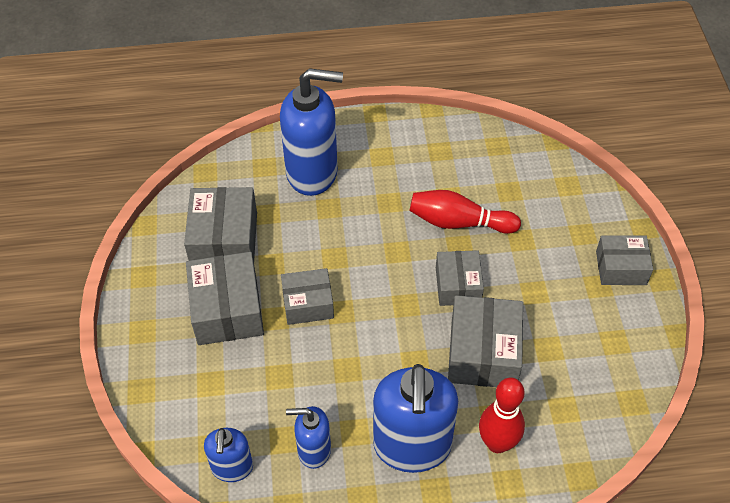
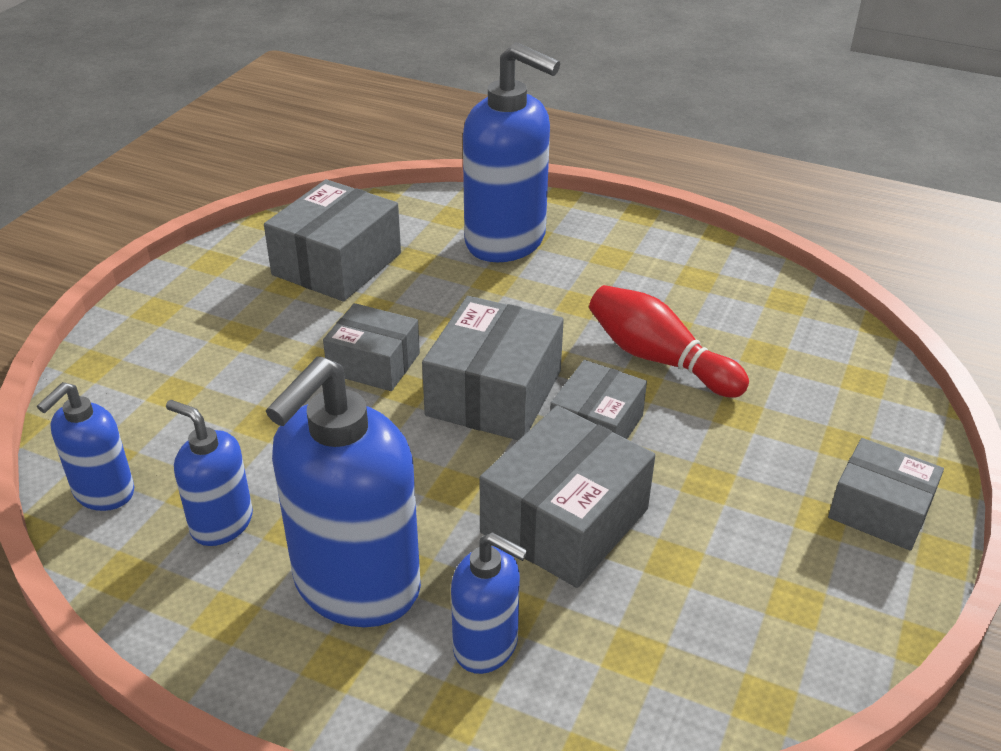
camera: 30 degrees right, 15 degrees down
grey box [186,252,264,345] -> grey box moved to [422,296,564,440]
red bowling pin [479,378,525,453] -> blue soap dispenser [451,532,528,674]

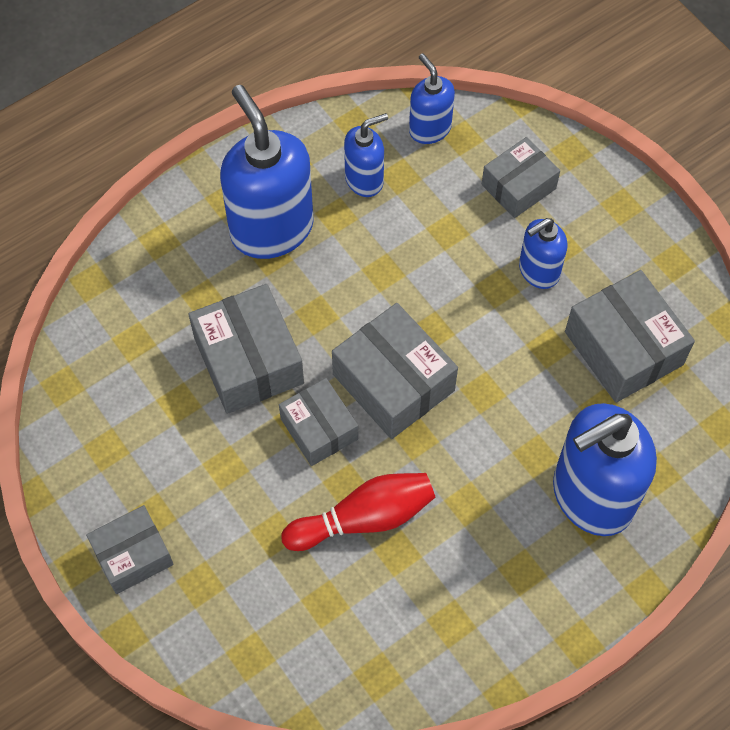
camera: 120 degrees right, 25 degrees up
grey box [323,303,420,391] -> grey box moved to [482,137,560,218]
blue soap dispenser [451,532,528,674] -> blue soap dispenser moved to [519,218,567,289]

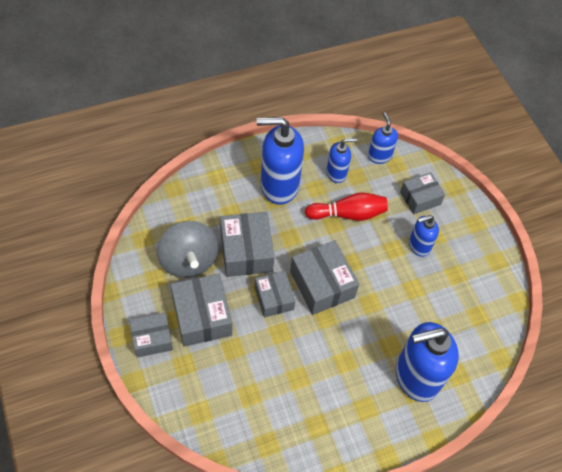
camera: 10 degrees right, 5 degrees down
blue soap dispenser [220,85,314,259] -> blue soap dispenser turned 75 degrees counterclockwise [257,117,304,205]
red bowling pin [281,473,436,551] -> red bowling pin moved to [305,193,388,221]
grey box [565,270,695,403] -> grey box moved to [171,274,232,347]
none -> grey spinning top [157,221,219,278]

